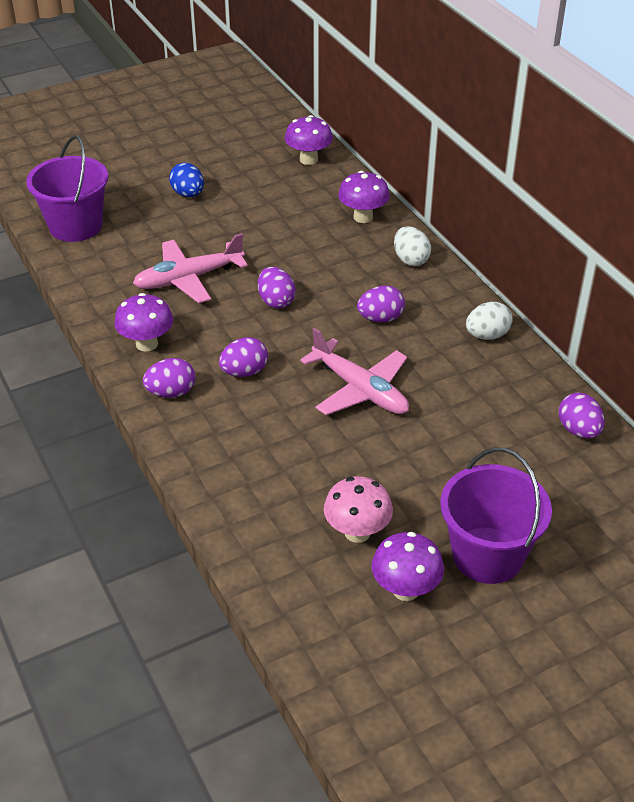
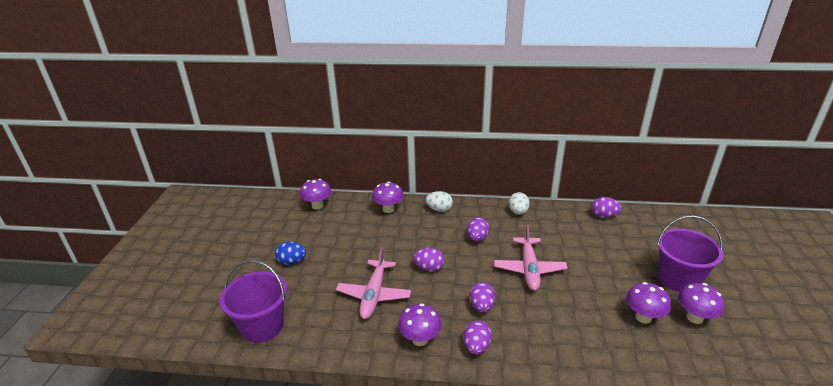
camera: 55 degrees left, 10 degrees down
pink plane [300,328,409,415] -> pink plane turned 105 degrees clockwise [494,225,568,291]
pink mushroom [324,476,393,543] -> purple mushroom [626,282,671,323]

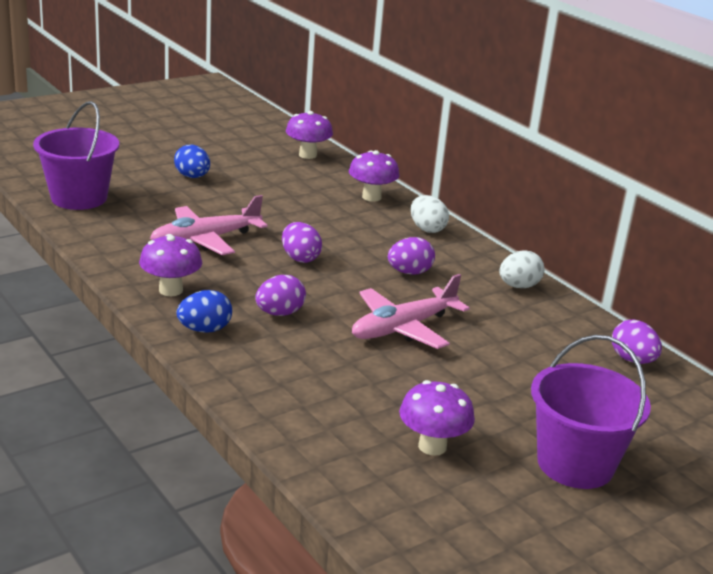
camera: 45 degrees right, 5 degrees down
purple egg [463,320,492,354] -> blue egg [177,290,232,333]
purple mushroom [678,283,724,324] -> none

